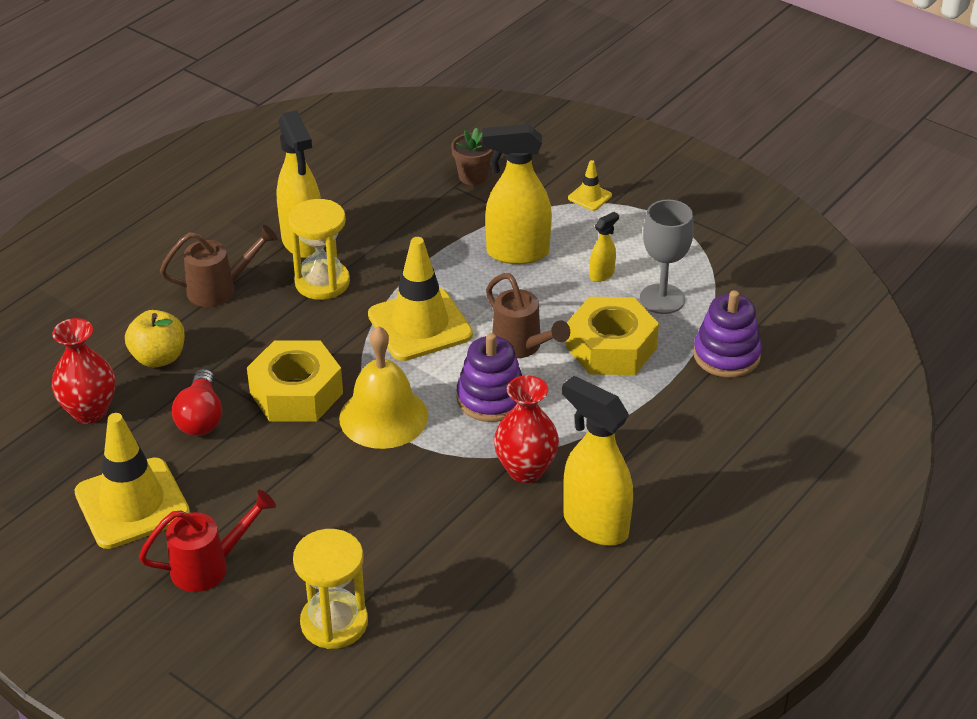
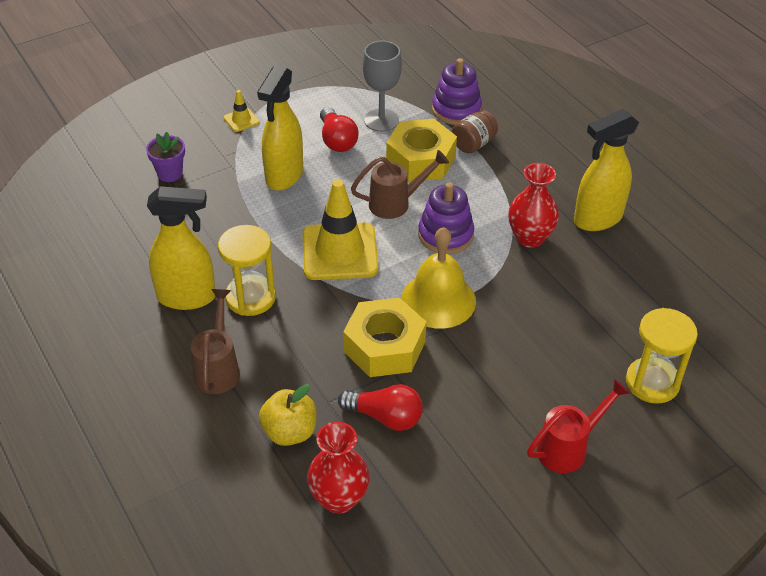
camera: 70 degrees left, 5 degrees up
yellow traffic cone [74,413,190,549] -> none
red watering can [139,490,276,592] -> red watering can turned 60 degrees clockwise [527,379,630,473]
brown flower pot [451,127,494,185] -> purple flower pot [146,132,185,182]
yellow spray bottle [590,212,619,282] -> red light bulb [320,107,359,152]
none -> brown jar [452,110,498,154]

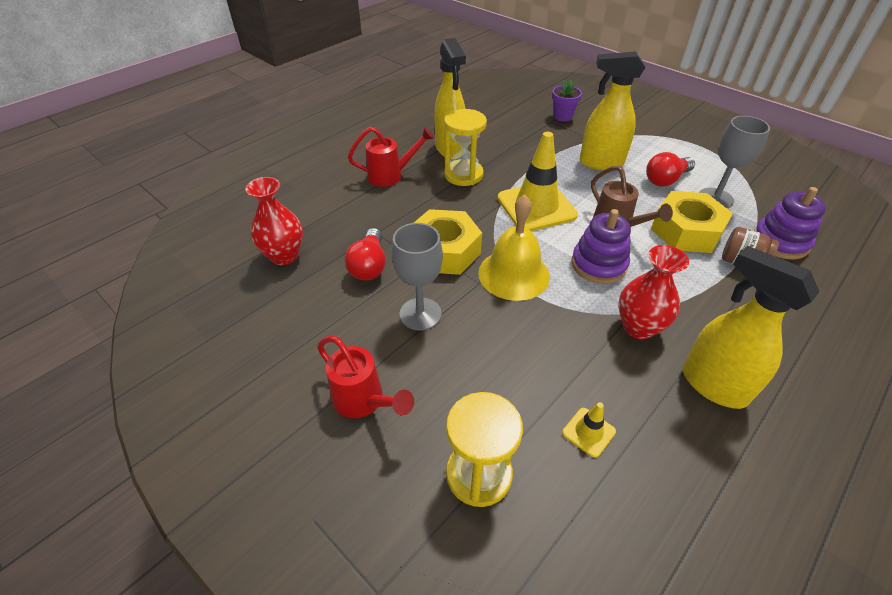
camera: 75 degrees right, 0 degrees up
brown watering can [191,289,240,394] -> red watering can [348,127,434,187]
yellow traffic cone [224,90,260,132] -> yellow traffic cone moved to [562,402,616,458]
yellow apple [259,384,317,446] -> none
none -> grey goblet [392,223,443,331]

